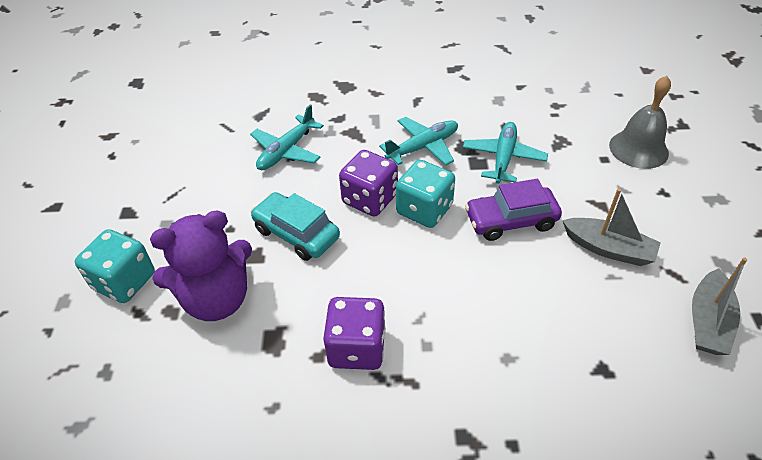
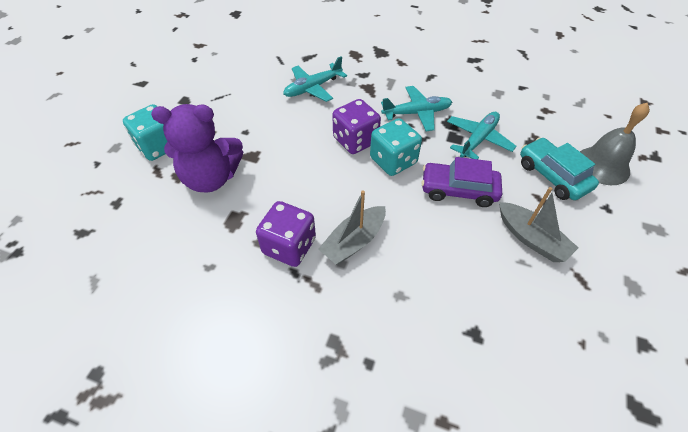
camera: 20 degrees right, 5 degrees up
turquoise car [251,192,340,261] -> turquoise car moved to [520,138,599,200]
grey boat [692,257,747,355] -> grey boat moved to [318,190,386,265]

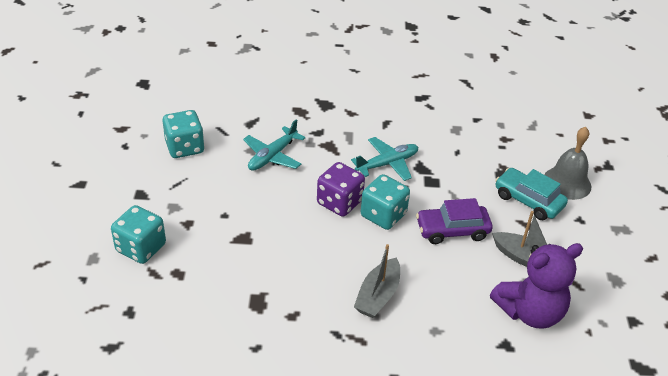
camera: 20 degrees left, 10 degrees down
purple teddy bear [151,104,243,193] -> purple teddy bear moved to [490,243,583,329]
purple dice [256,201,316,267] -> none
turquoise plane [447,112,517,159] -> none
none -> turquoise dice [162,110,204,158]

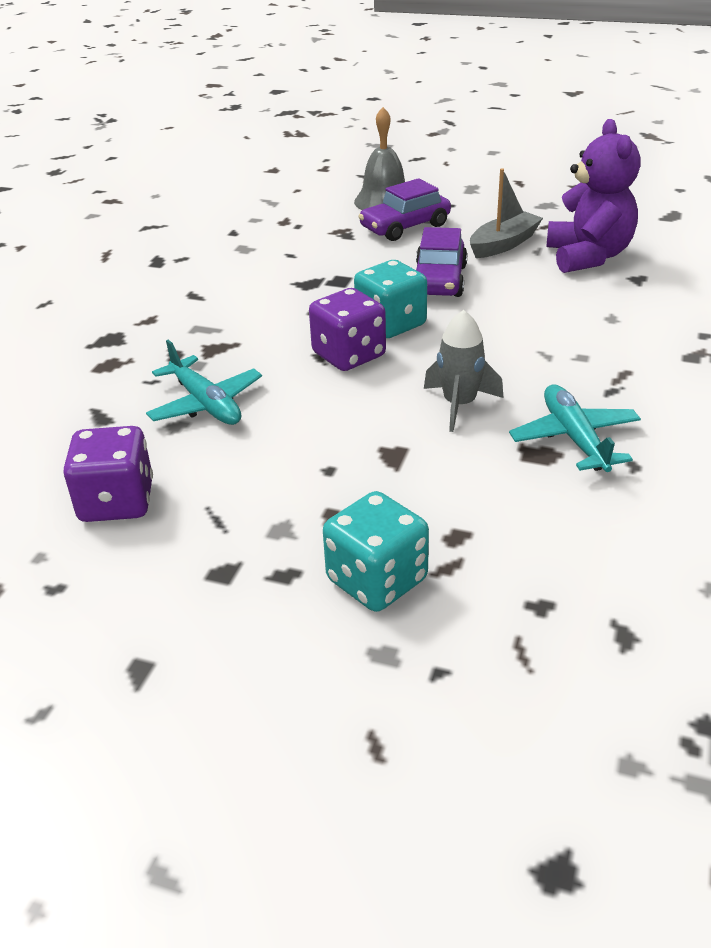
camera: 70 degrees left, 5 degrees down
turquoise dice [162,110,204,158] -> purple dice [63,426,153,522]
turquoise plane [351,137,418,181] -> turquoise plane moved to [509,385,641,472]
grey boat [354,244,400,318] -> none
turquoise car [495,168,568,220] -> purple car [358,178,451,241]
none -> grey rocket [424,310,504,432]

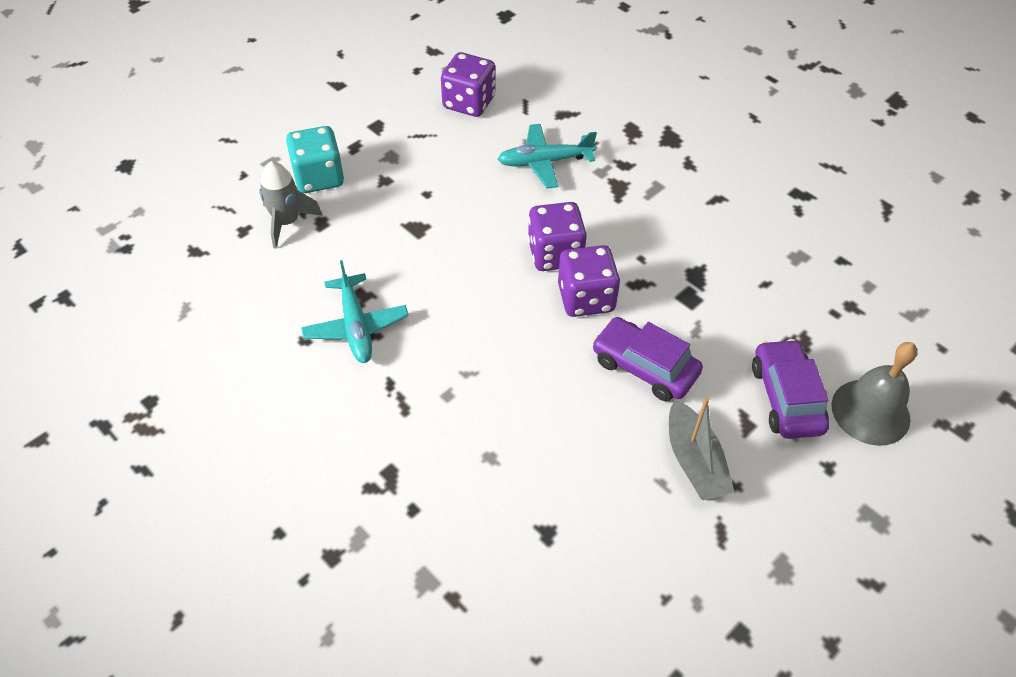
camera: 115 degrees right, 15 degrees up
turquoise dice [354,260,427,338] -> purple dice [558,245,620,317]
grey rocket [424,310,504,432] -> grey rocket moved to [259,161,323,248]
turquoise plane [509,385,641,472] -> turquoise plane turned 60 degrees clockwise [301,260,409,363]
purple teddy bear [546,119,641,273] -> none

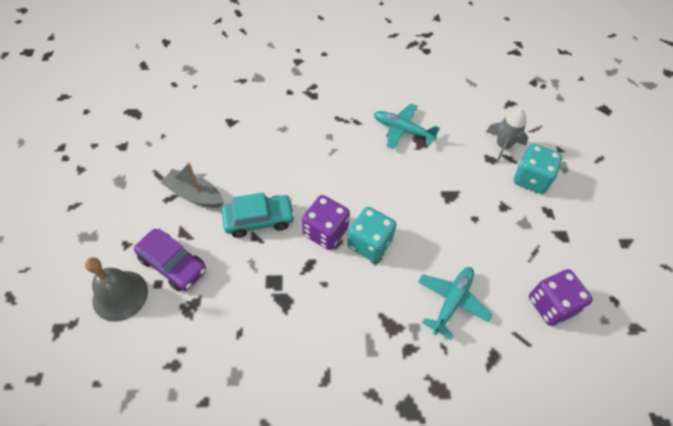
camera: 130 degrees right, 5 degrees up
purple dice [528,202,587,271] -> turquoise dice [347,207,396,262]
purple car [592,317,703,401] -> turquoise car [222,192,295,238]

